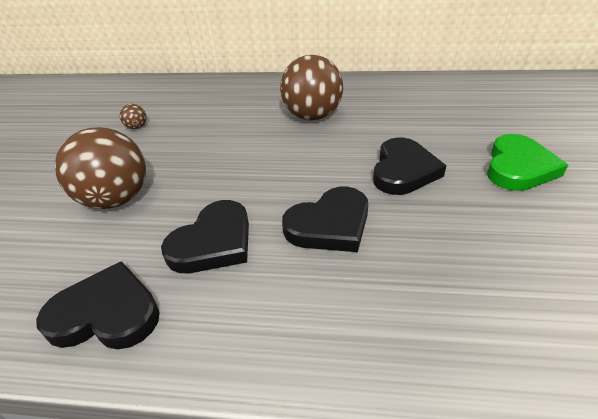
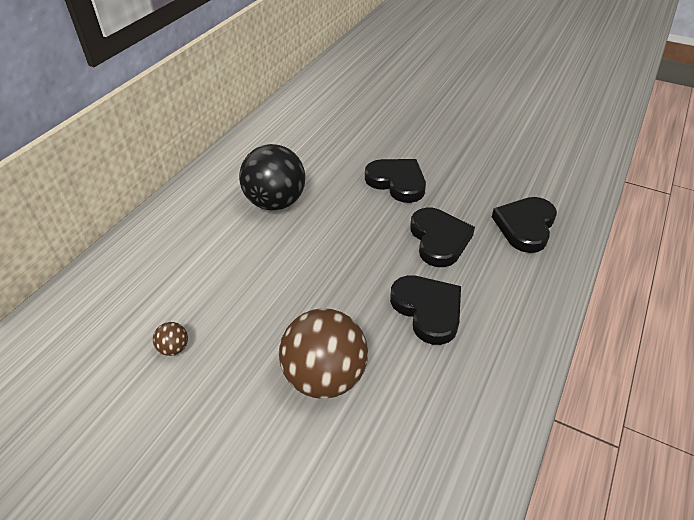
camera: 70 degrees left, 5 degrees up
black heart [36,261,160,349] -> black heart moved to [492,197,557,253]
brown ball [280,55,343,121] -> black ball [239,144,305,211]
green heart [487,134,568,191] -> none

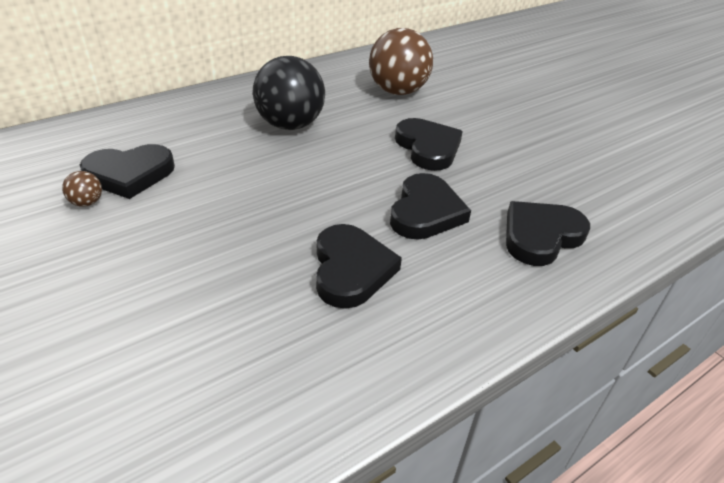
camera: 25 degrees right, 5 degrees down
brown ball [279,308,368,399] -> brown ball moved to [369,28,433,95]
none -> black heart [80,144,175,199]

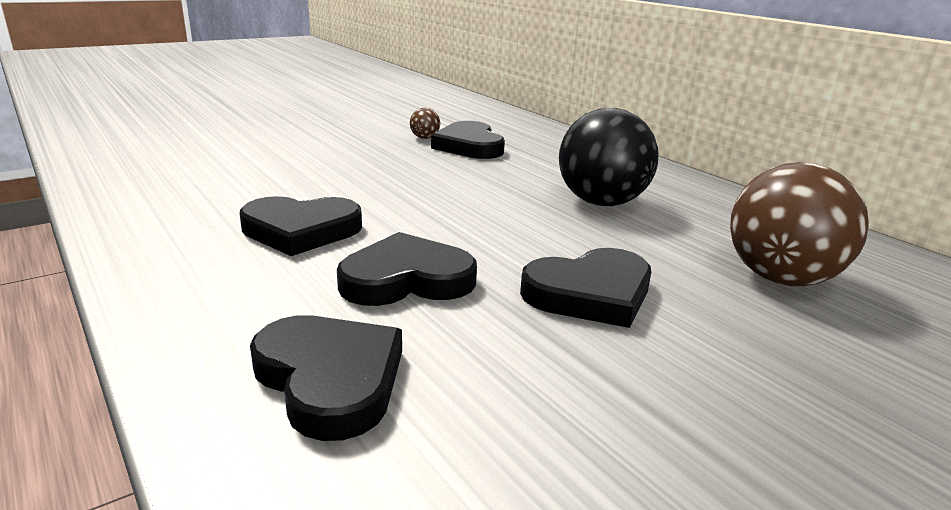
camera: 90 degrees right, 15 degrees down
black heart [390,173,471,240] -> black heart turned 150 degrees clockwise [337,232,477,306]

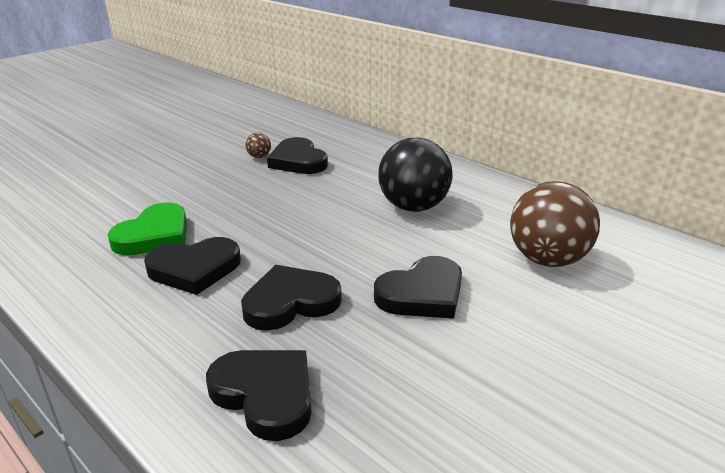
camera: 10 degrees left, 5 degrees up
none -> green heart [107,203,187,255]

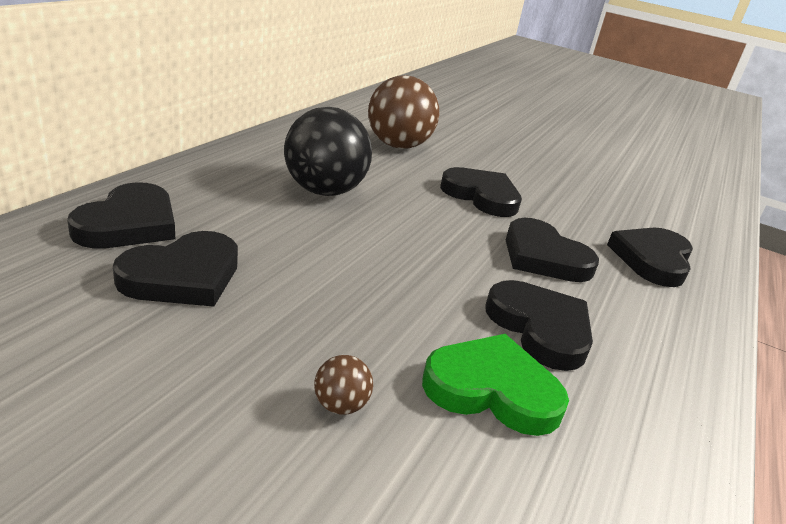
camera: 110 degrees left, 0 degrees up
brown ball [246,133,271,158] -> brown ball moved to [314,355,373,415]
none -> black heart [67,182,175,248]

